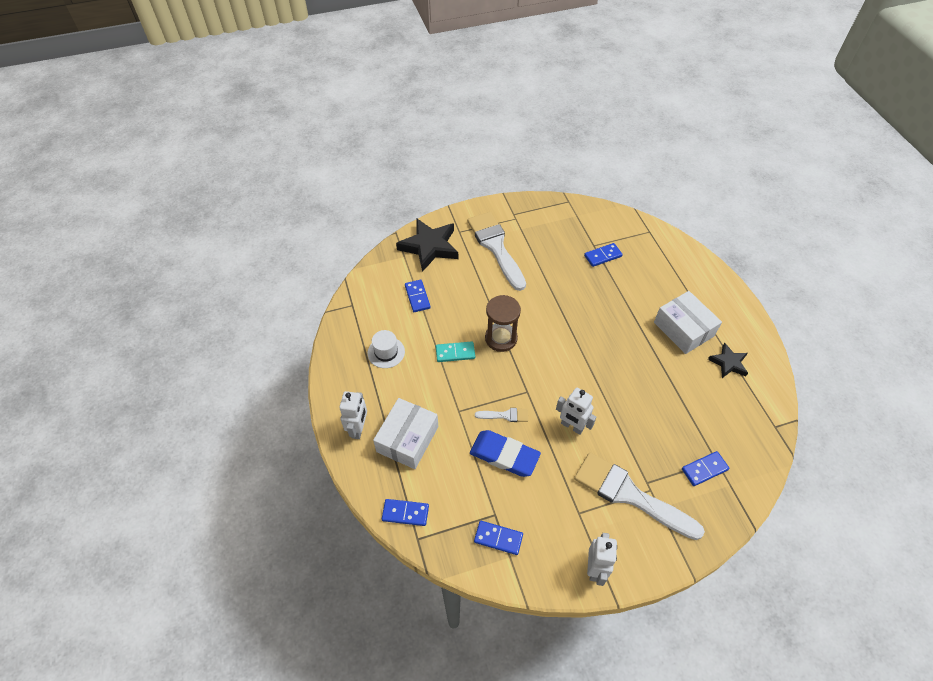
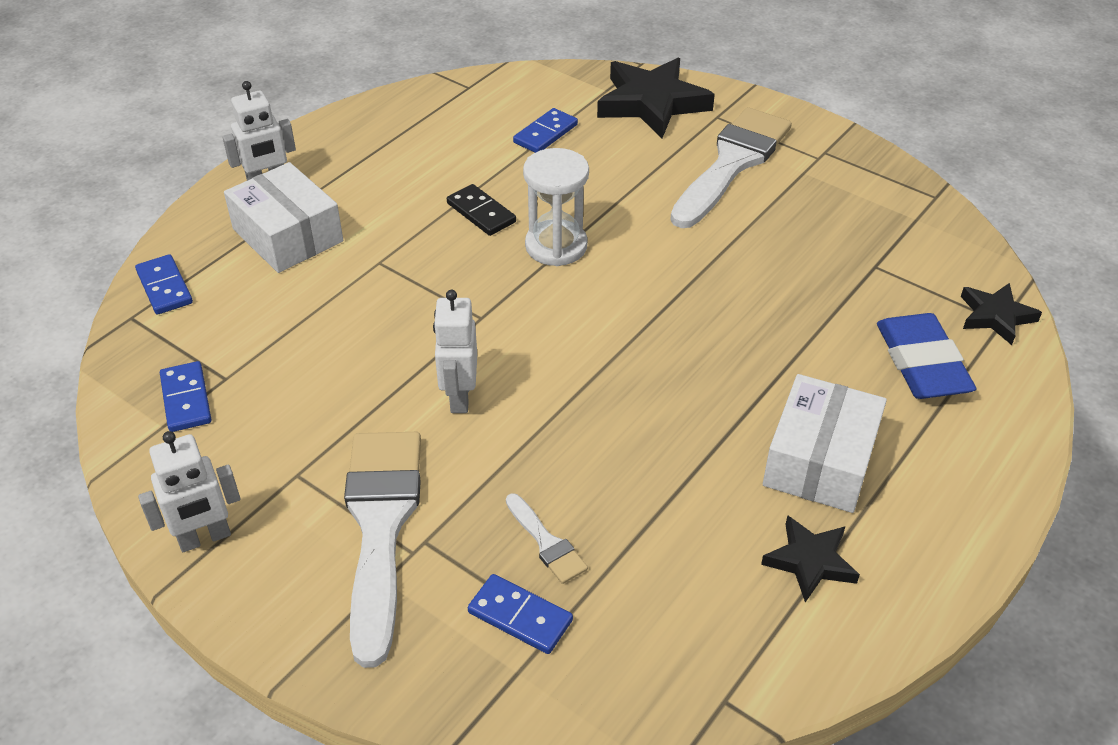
camera: 55 degrees right, 10 degrees down
white hat [367,330,405,368] -> none
white box [373,398,438,469] -> white box turned 60 degrees clockwise [224,162,343,273]
turquoise domino [436,341,475,362] -> black domino [447,184,516,236]
blue eraser [470,430,541,477] -> blue eraser moved to [877,313,976,399]
white brush [475,408,528,422] -> white brush moved to [506,493,588,584]
brown hourglass [485,295,521,352] -> white hourglass [523,148,589,266]
blue domino [584,243,623,267] -> none
none -> black star [961,283,1042,345]

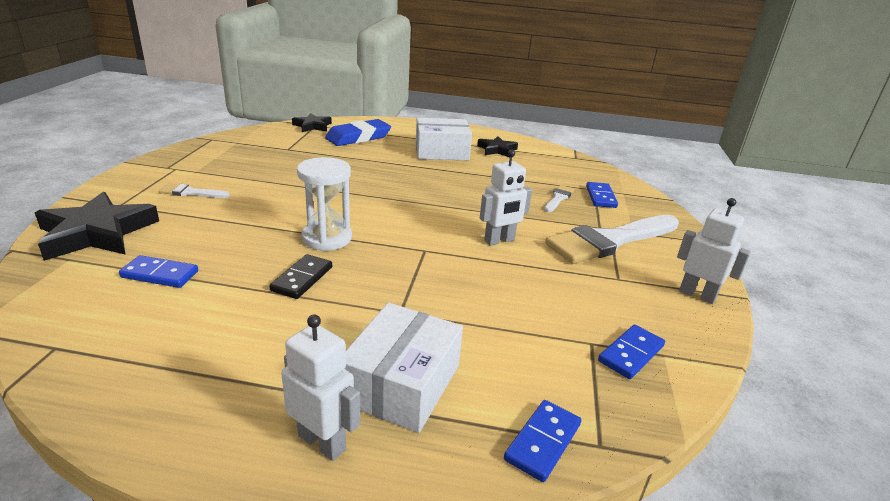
camera: 120 degrees left, 15 degrees down
white brush [670,107,792,228] -> white brush [159,184,230,198], size x0.44

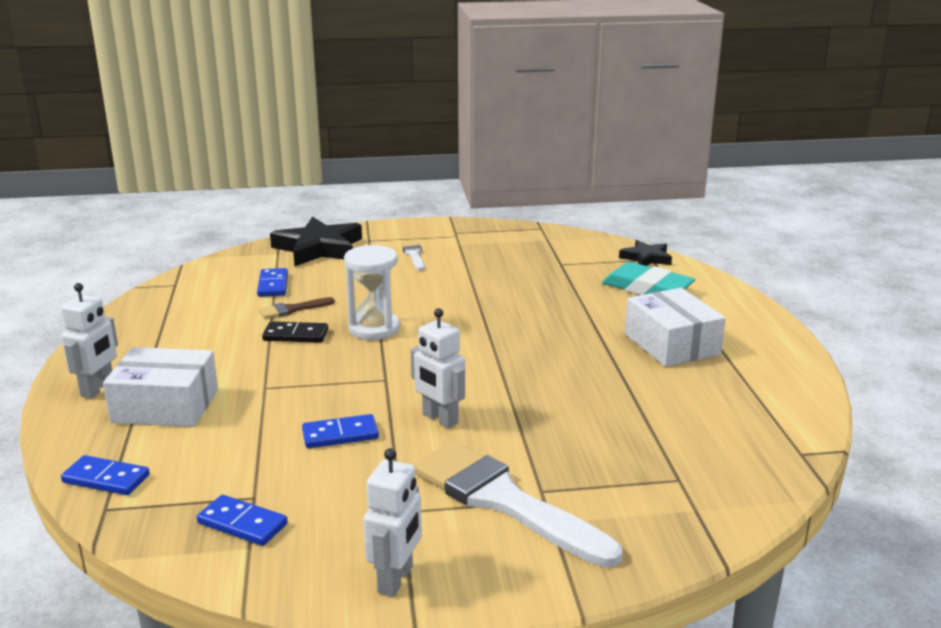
camera: 75 degrees right, 5 degrees down
blue eraser [325,119,391,146] -> turquoise eraser [602,262,695,295]
black star [477,136,518,157] -> none
white brush [544,185,574,212] -> none
blue domino [586,182,618,208] -> blue domino moved to [302,414,379,448]
none -> brown brush [259,297,335,319]

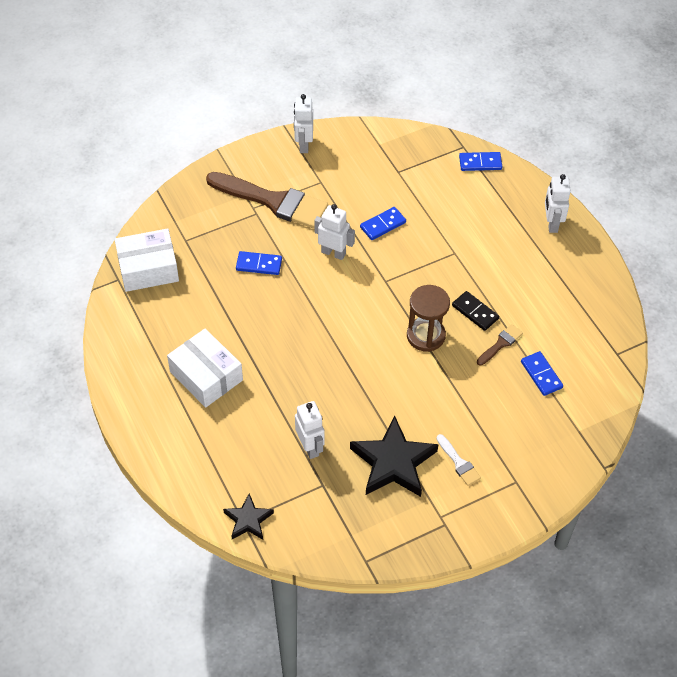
camera: 160 degrees right, 30 degrees up
white box [103,347,218,427] -> white box moved to [114,228,179,292]
blue domino [197,495,288,546] -> blue domino moved to [236,251,282,275]
black domino [262,321,328,343] -> black domino turned 60 degrees clockwise [452,291,499,331]
black star [270,216,362,266] -> black star moved to [350,415,438,497]
white hourglass [344,245,400,340] -> brown hourglass [407,285,450,352]
white brush [413,441,622,568] -> brown brush [206,172,328,229]
turquoise eraser [602,262,695,295] -> none
none -> white robot [295,401,325,459]

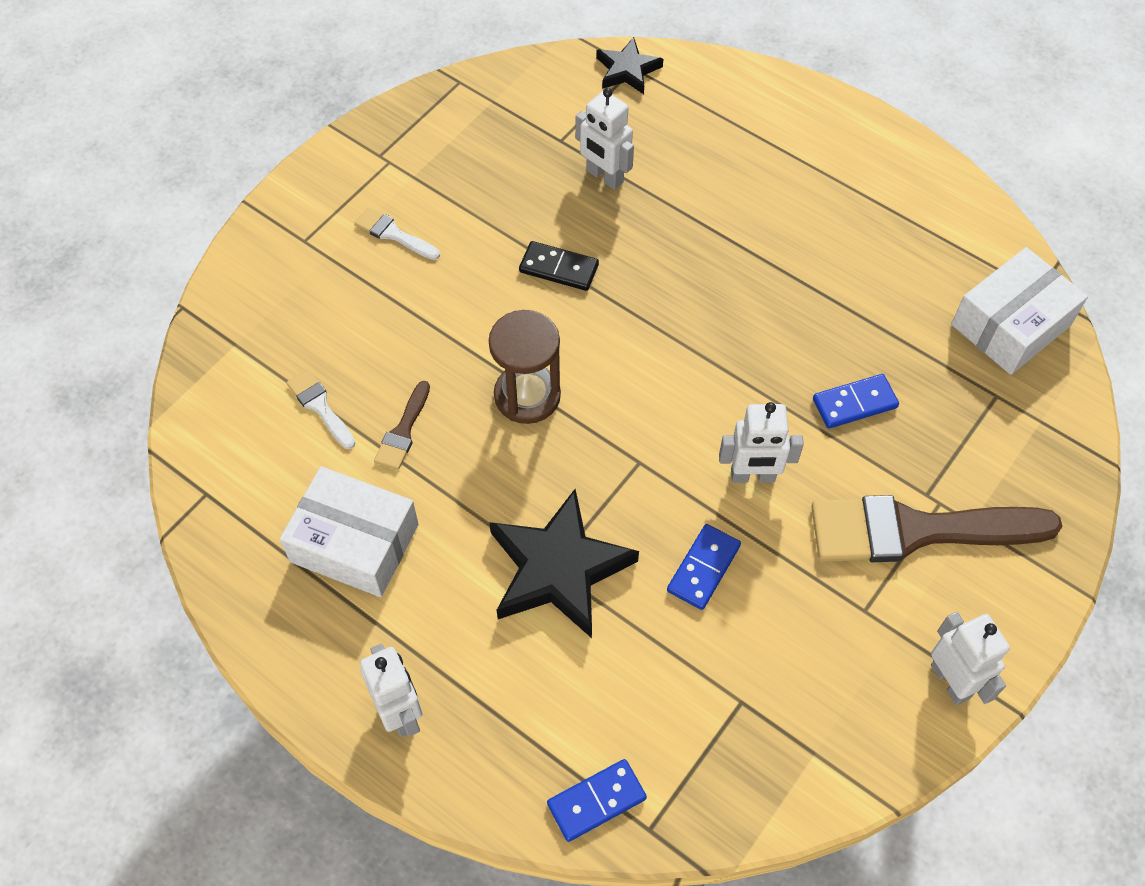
camera: 155 degrees right, 5 degrees up
white box [167,329,243,408] -> white box moved to [280,466,419,597]
black star [350,415,438,497] -> black star moved to [489,489,639,638]
black domino [452,291,499,331] -> black domino moved to [519,241,599,291]
blue domino [521,351,563,396] -> white brush [287,369,355,449]

